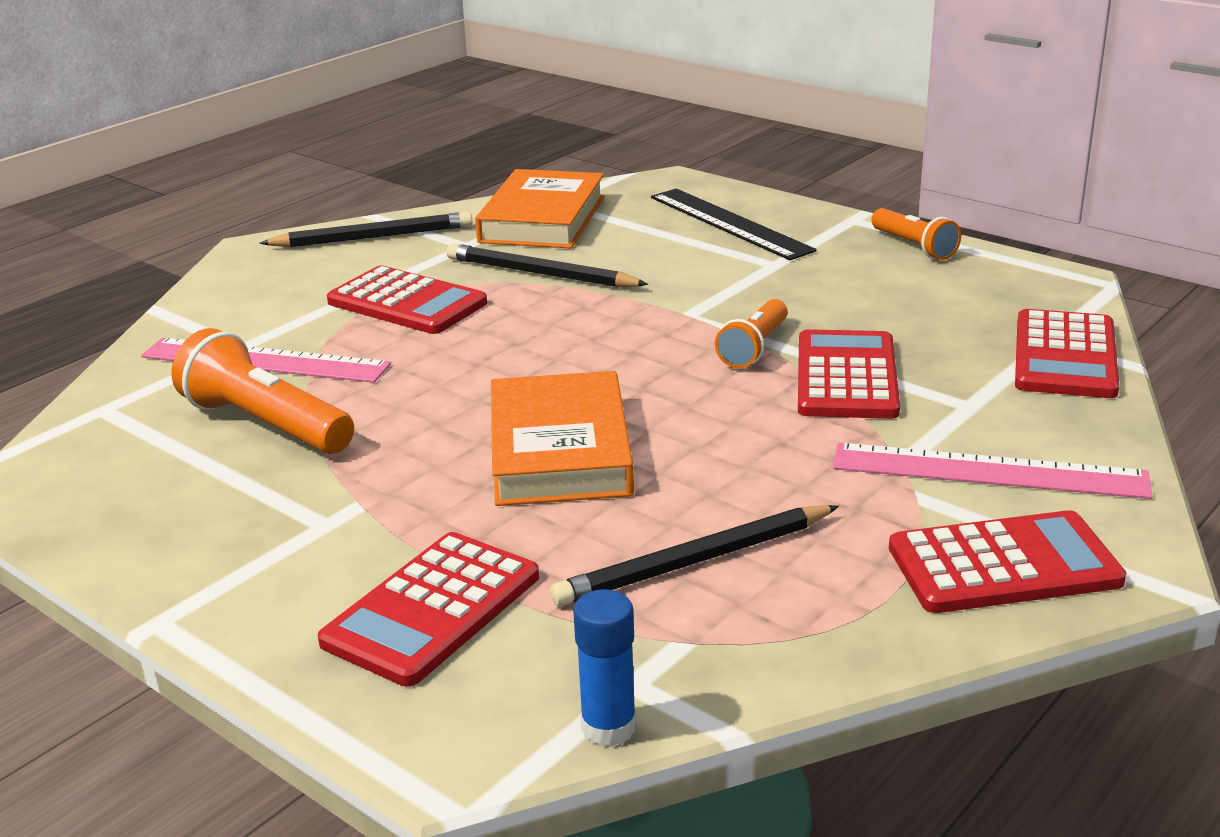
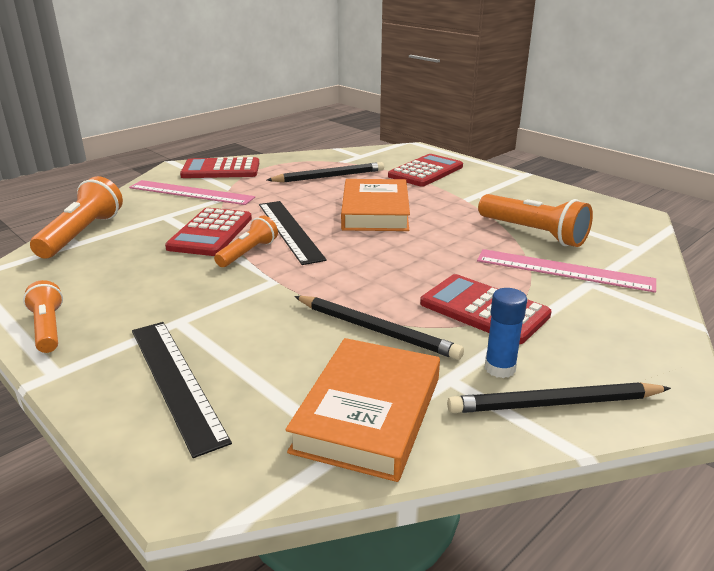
camera: 175 degrees left, 0 degrees up
blue glue stick [573,589,636,747] -> blue glue stick moved to [485,288,527,378]
red calculator [1015,309,1119,398] -> orange flashlight [30,176,123,259]
none -> black ruler [259,201,327,265]

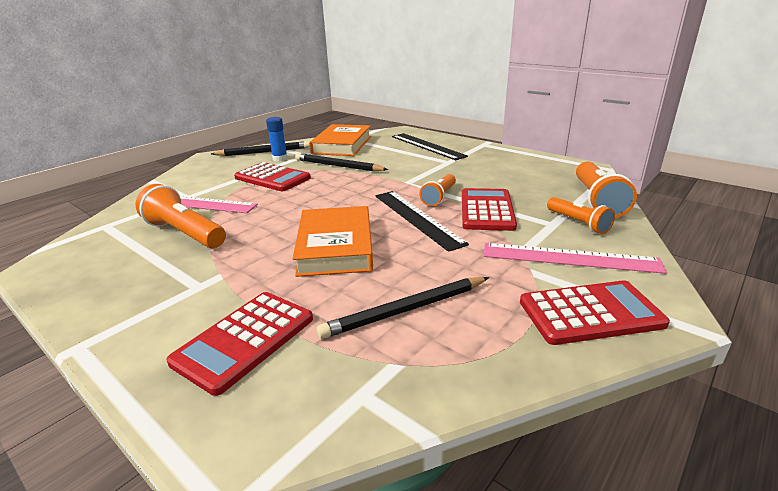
camera: 175 degrees right, 0 degrees up
orange flashlight [23,280,63,353] -> orange flashlight moved to [547,197,615,234]

